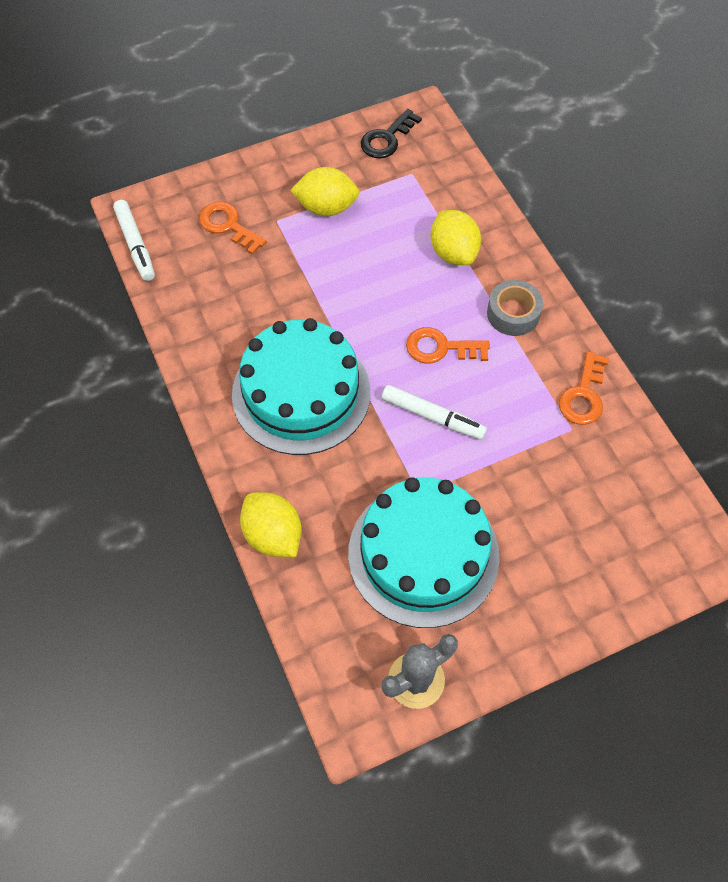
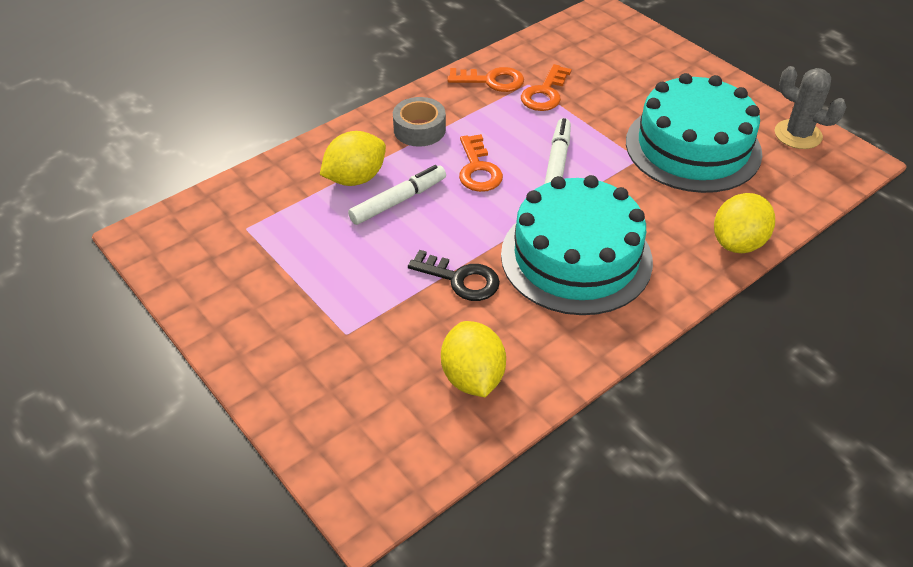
camera: 105 degrees left, 15 degrees down
white marker [113,200,155,281] -> white marker moved to [348,165,446,225]
orange key [199,202,267,255] -> orange key moved to [521,64,572,111]
yellow lemon [290,167,360,216] -> yellow lemon moved to [441,321,506,397]
black key [360,109,422,158] -> black key moved to [408,250,500,301]

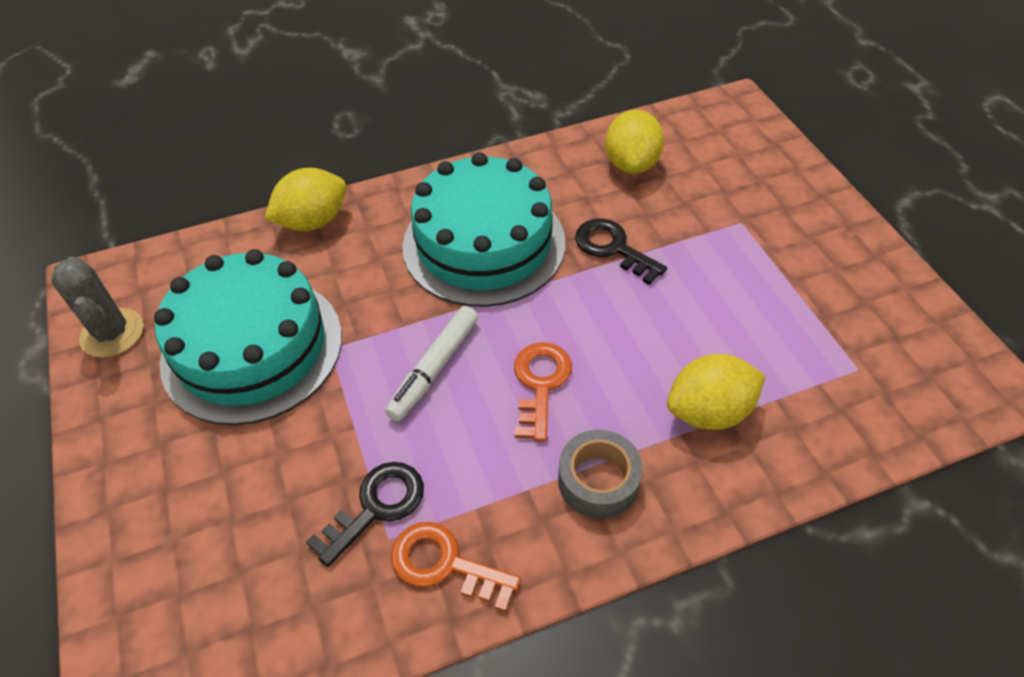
camera: 160 degrees left, 5 degrees up
white marker [348,165,446,225] -> none
orange key [521,64,572,111] -> black key [306,462,424,567]

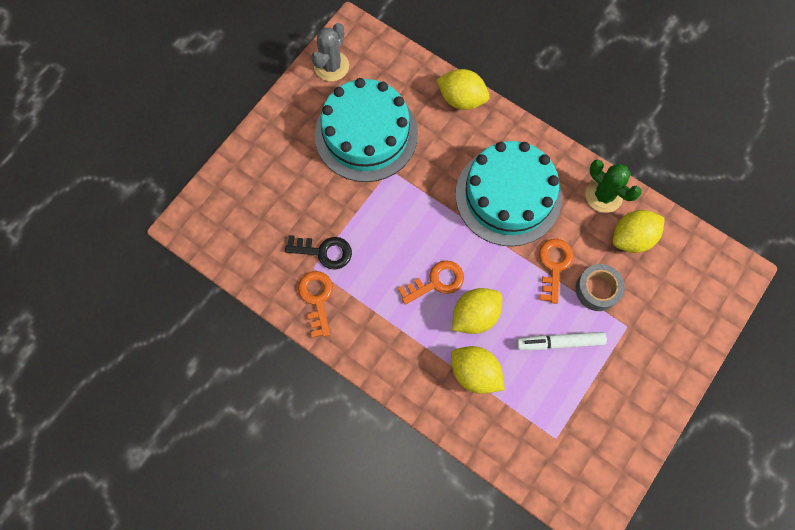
camera: 55 degrees right, 20 degrees up
white marker [385,306,478,422] -> white marker moved to [517,332,607,350]
grey tape [558,430,643,519] -> grey tape moved to [576,264,625,311]
black key [575,218,667,285] -> orange key [539,239,573,304]
none -> yellow lemon [452,288,502,334]
none -> green cactus [586,159,642,213]

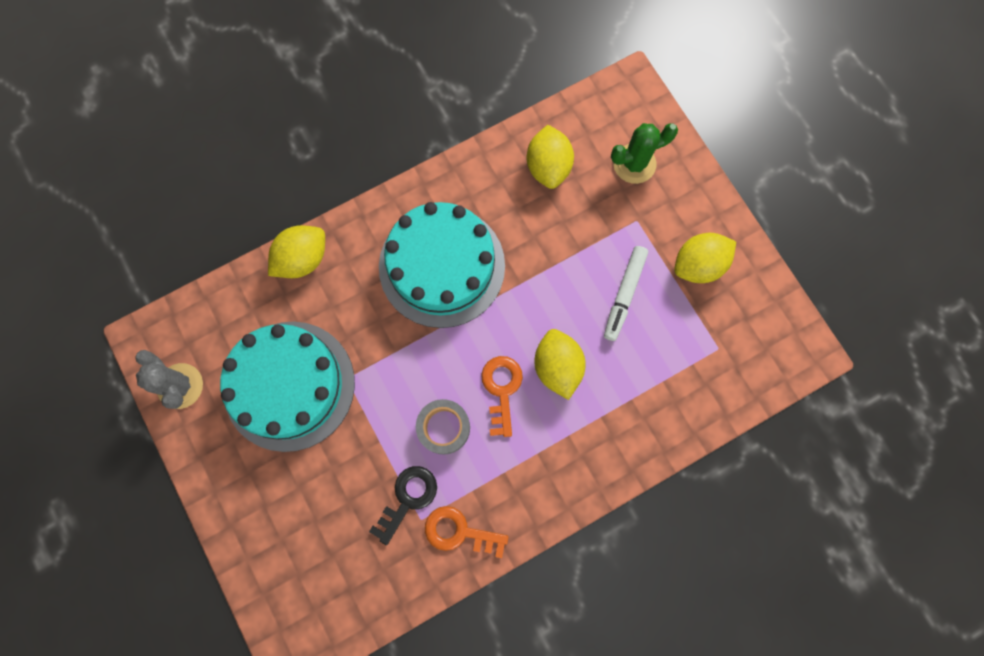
camera: 65 degrees left, 5 degrees up
yellow lemon [451,346,505,394] -> yellow lemon moved to [674,233,736,283]
orange key [539,239,573,304] -> none
grey tape [576,264,625,311] -> grey tape moved to [416,399,470,455]
green cactus [586,159,642,213] -> green cactus moved to [611,123,678,184]

